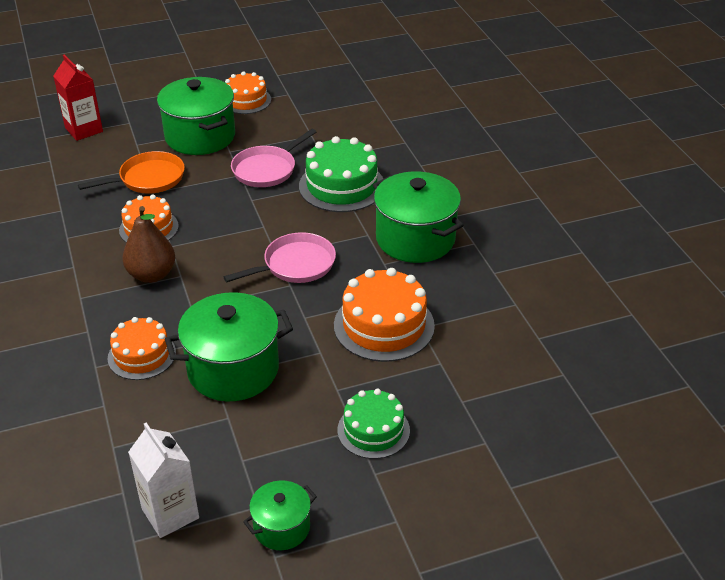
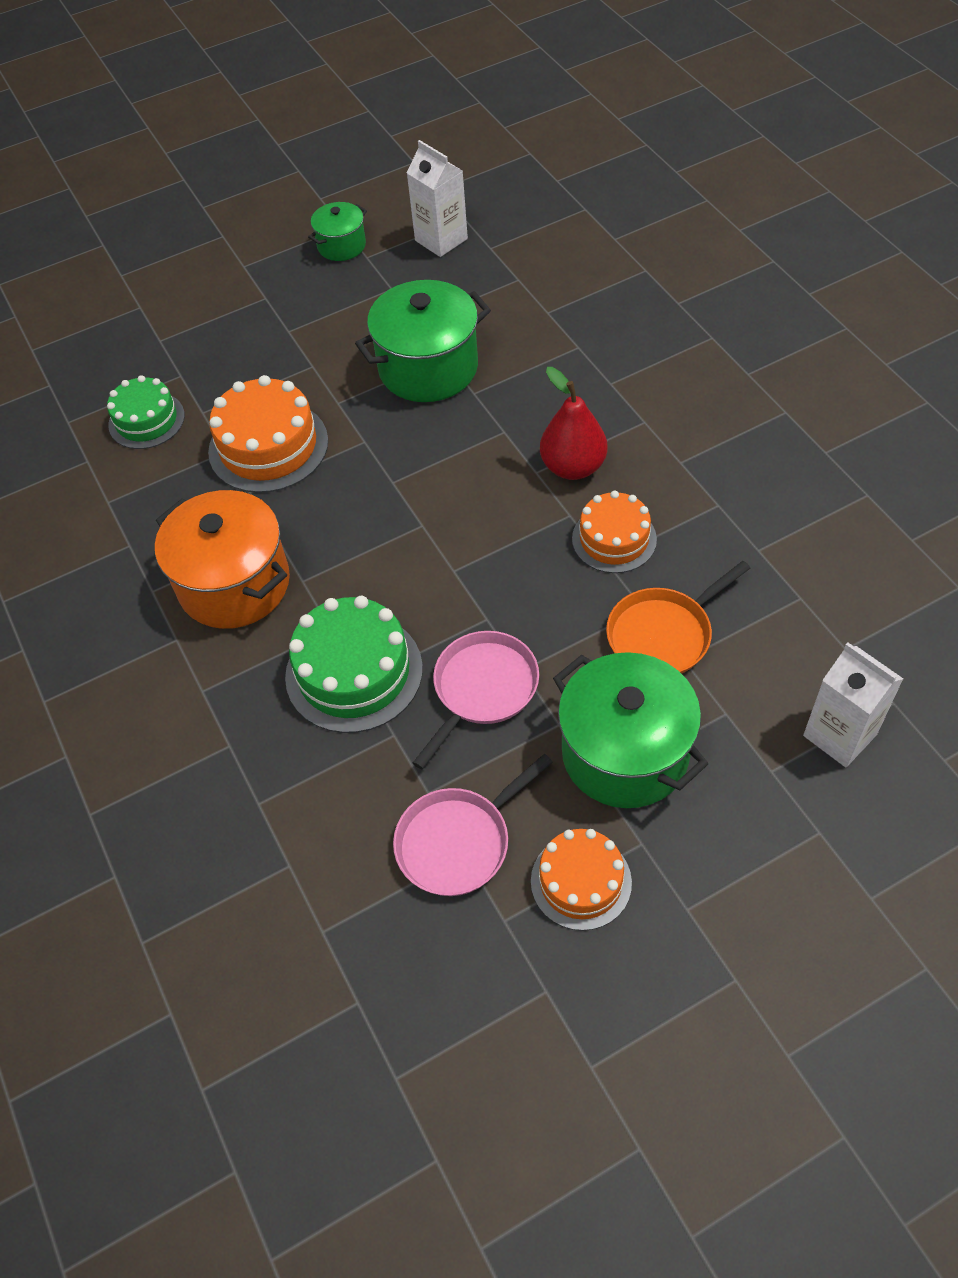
camera: 175 degrees right, 15 degrees up
red carton [54,54,103,141] -> white carton [803,643,903,767]
orange cake [107,317,176,380] -> none
brown pear [122,206,175,283] -> red pear [540,367,607,480]
pink pan [224,232,336,283] -> pink pan moved to [393,754,553,896]
green cake [337,389,410,459] -> green cake moved to [107,375,185,449]
green pot [373,171,464,263] -> orange pot [155,490,290,629]

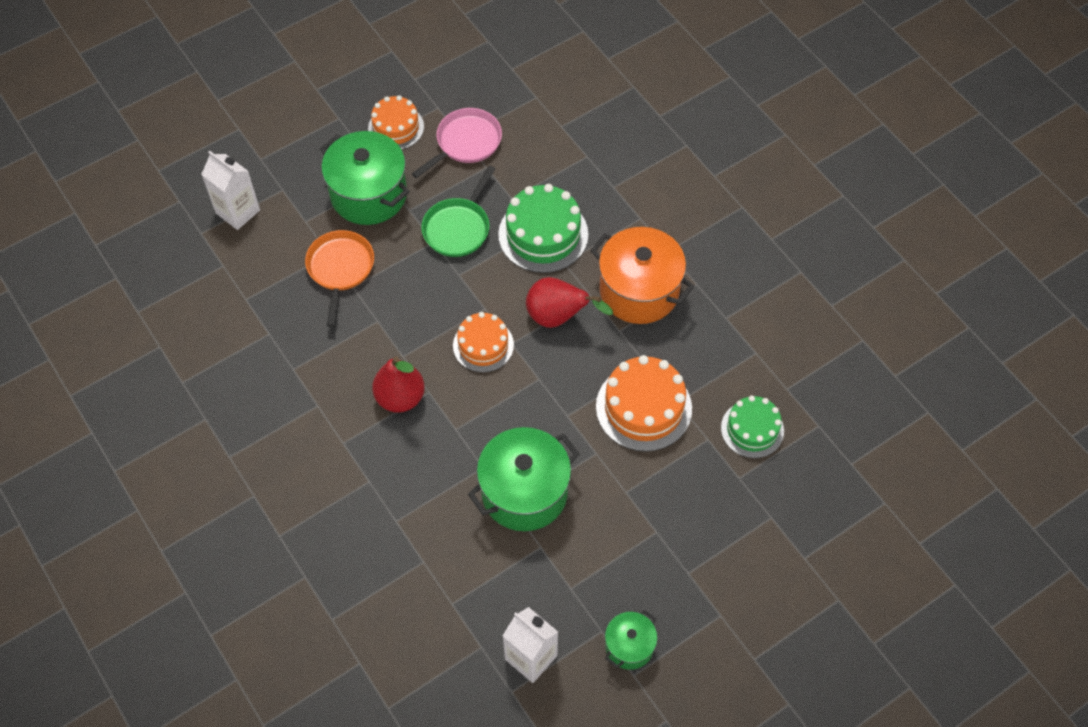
camera: 170 degrees right, 5 degrees up
pink pan [413,631,539,769] -> green pan [421,166,495,257]
orange cake [572,491,657,573] -> orange cake moved to [453,312,514,373]
orange pan [606,561,750,674] -> orange pan turned 45 degrees counterclockwise [305,230,374,327]
none -> red pear [526,277,613,328]

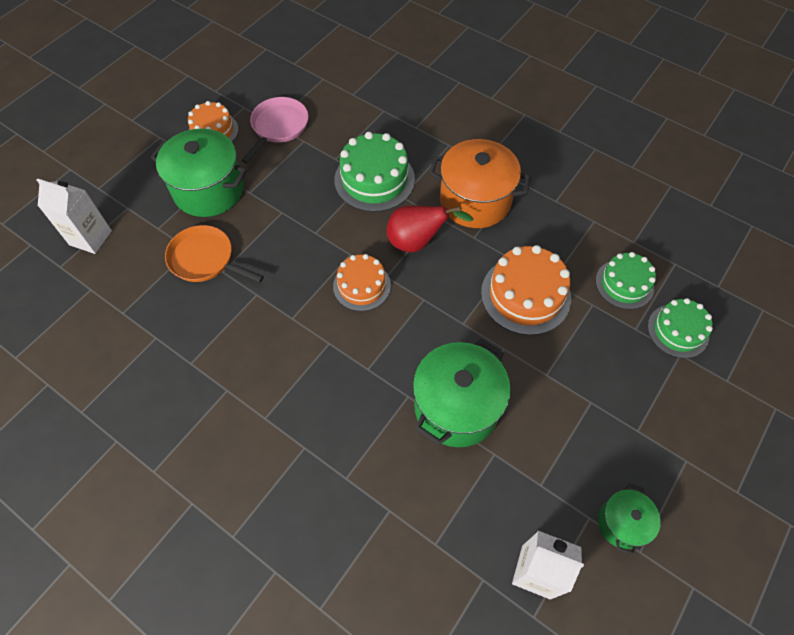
camera: 20 degrees left, 0 degrees up
orange pan [305,230,374,327] -> orange pan turned 45 degrees counterclockwise [165,225,264,282]
red pear [372,356,425,413] -> none
green pan [421,166,495,257] -> none
none -> green cake [648,298,713,358]

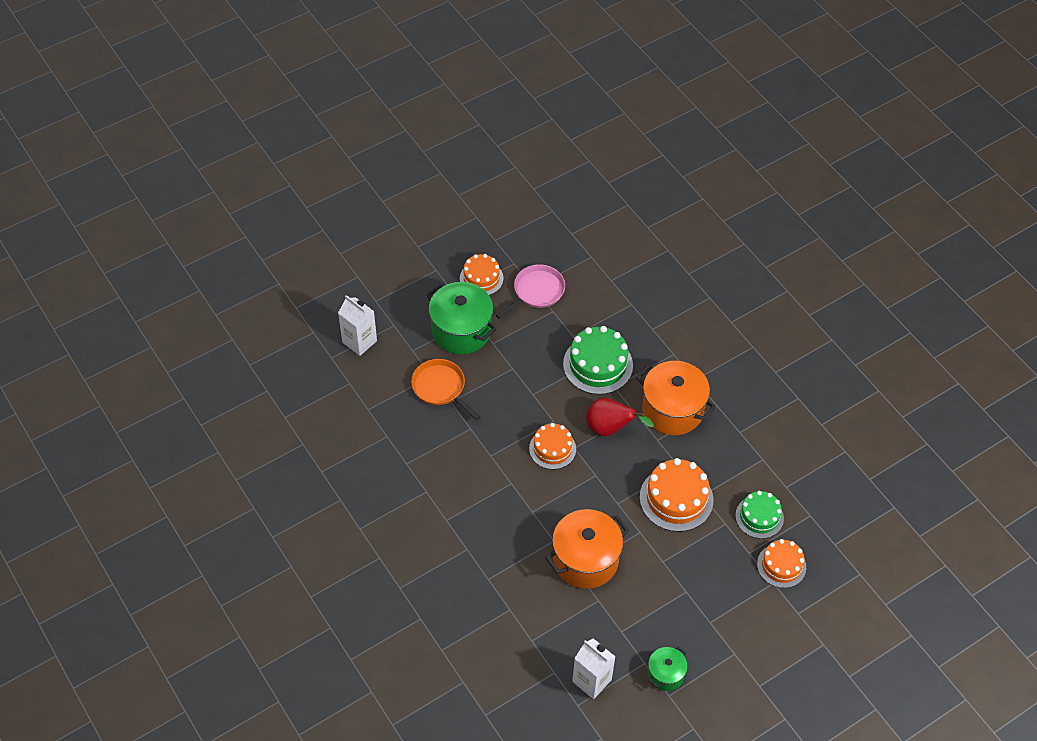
camera: 20 degrees right, 5 degrees down
green pot [413,339,511,447] -> orange pot [545,509,629,589]
green cake [648,298,713,358] -> orange cake [757,539,806,588]

